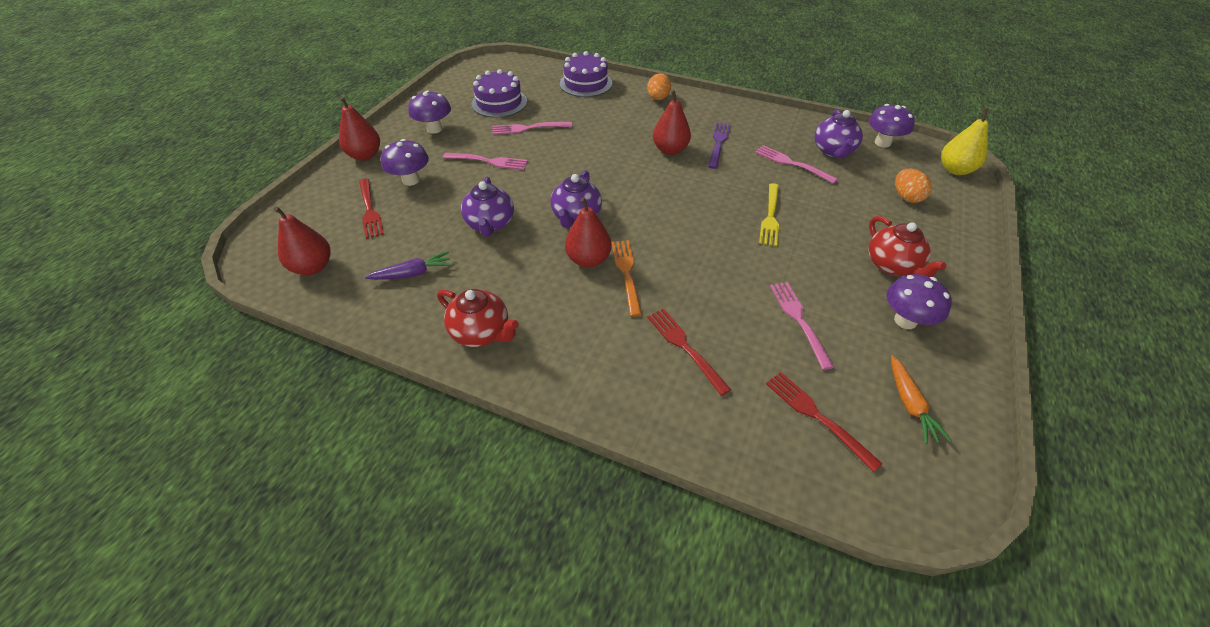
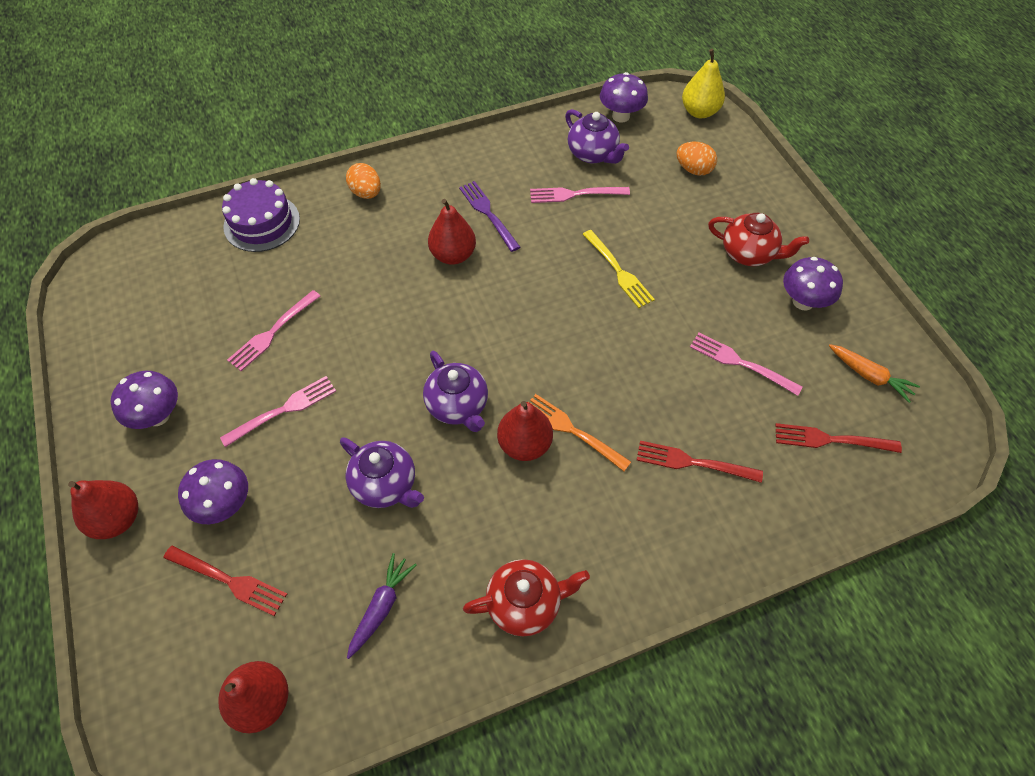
camera: 45 degrees left, 10 degrees up
purple cake [471,69,527,118] -> none

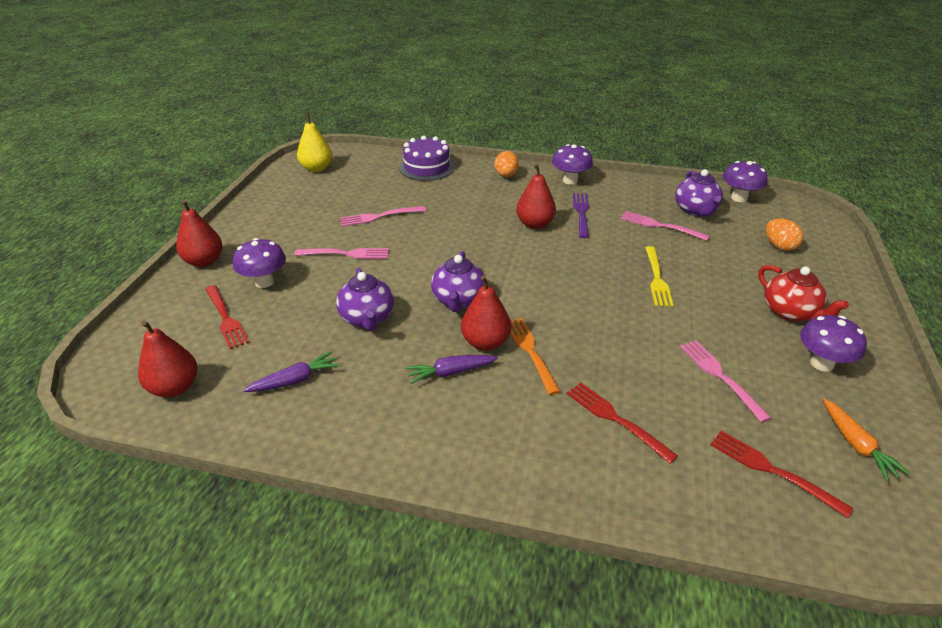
camera: 35 degrees right, 20 degrees down
purple mushroom [111,371,178,429] -> purple mushroom moved to [552,144,593,185]
red teapot [463,559,590,636] -> none
yellow pear [682,49,725,118] -> yellow pear moved to [297,112,332,172]
none -> purple carrot [405,355,498,384]

